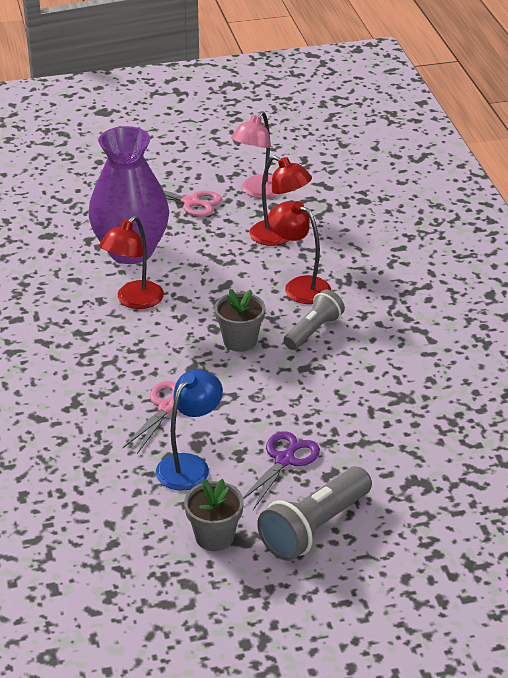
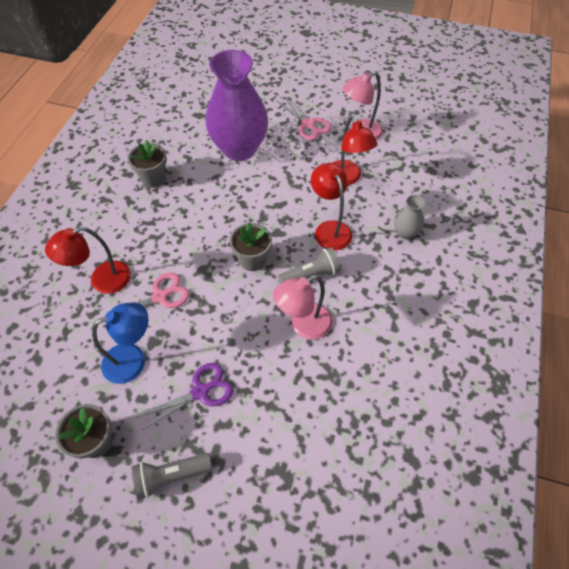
camera: 30 degrees right, 20 degrees up
red lamp [99,216,164,309] -> red lamp moved to [45,227,131,294]
grey flashlight [257,467,372,561] -> grey flashlight [132,453,212,500], size x0.66
none -> grey flower pot [128,140,167,188]
none -> pink lamp [273,275,333,340]
none -> grey vase [394,195,426,239]

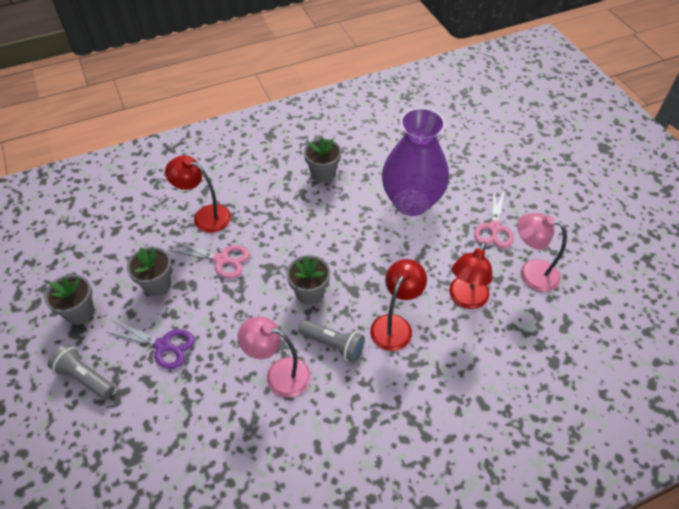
camera: 50 degrees right, 5 degrees down
blue lamp [92,302,148,384] -> grey flower pot [127,247,172,296]
grey vase [394,195,426,239] -> none

